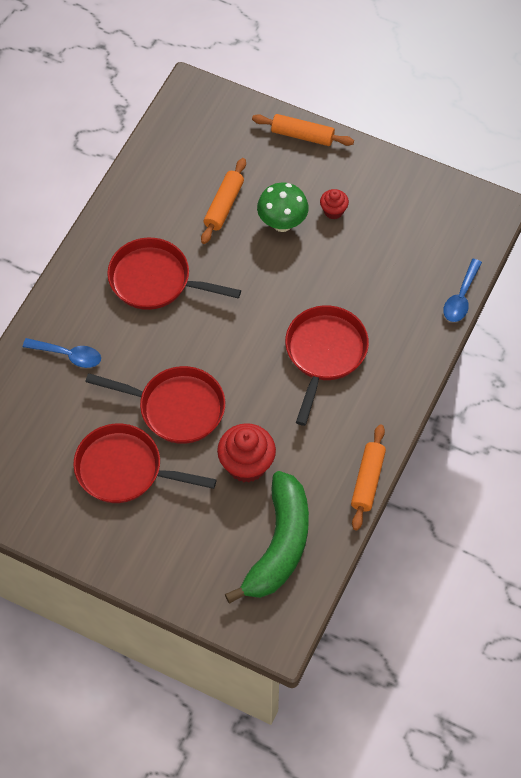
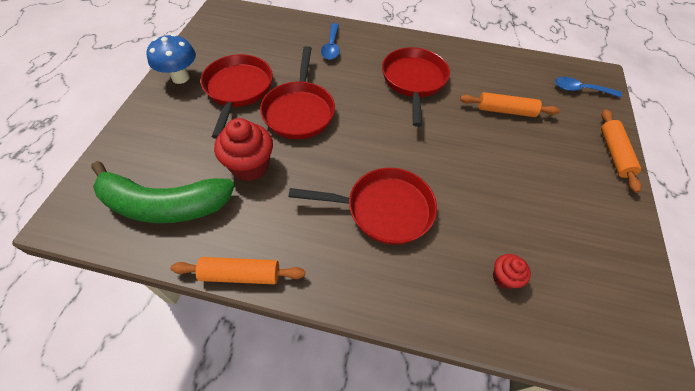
camera: 75 degrees right, 5 degrees down
green mushroom [257,183,309,232] -> none
red cupcake [320,189,349,219] -> red cupcake moved to [493,254,531,289]
blue spoon [443,259,482,322] -> blue spoon moved to [555,77,622,97]
none -> blue mushroom [146,34,196,84]

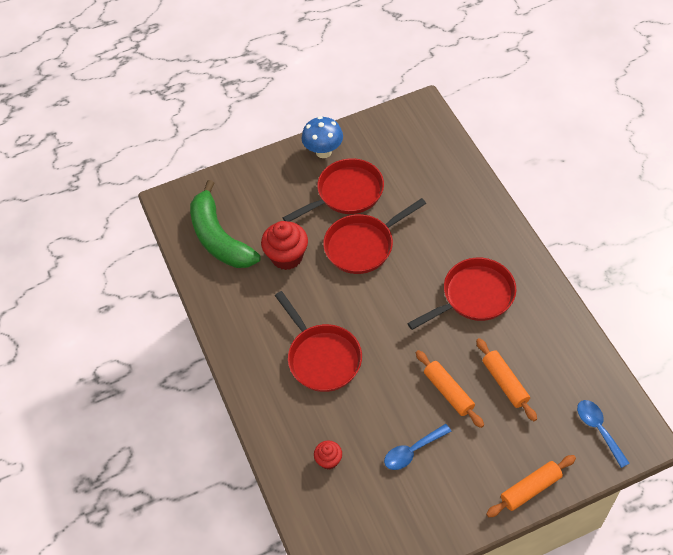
camera: 60 degrees right, 0 degrees up
orange rolling pin [170,257,305,284] -> orange rolling pin moved to [416,350,484,428]
blue spoon [321,23,340,60] -> blue spoon moved to [384,424,451,470]

